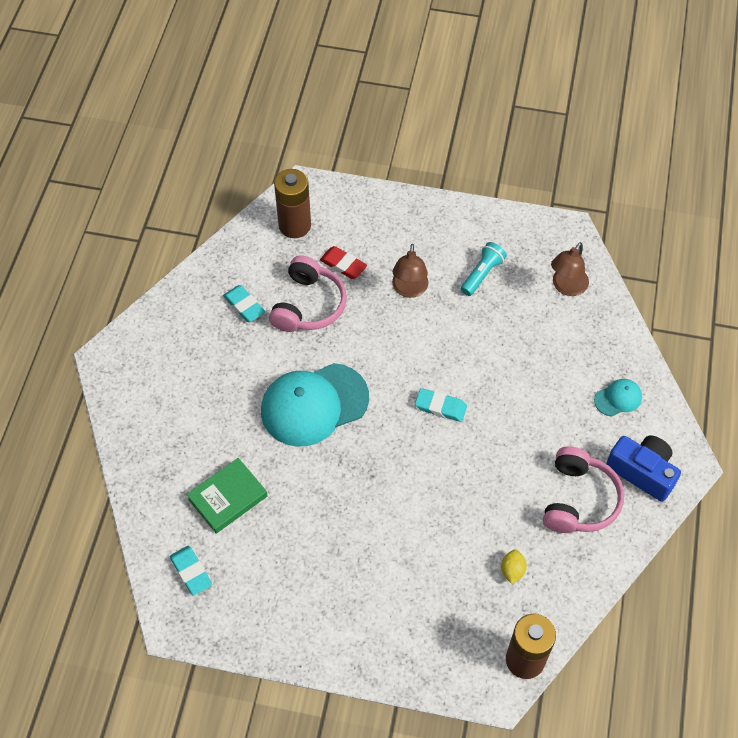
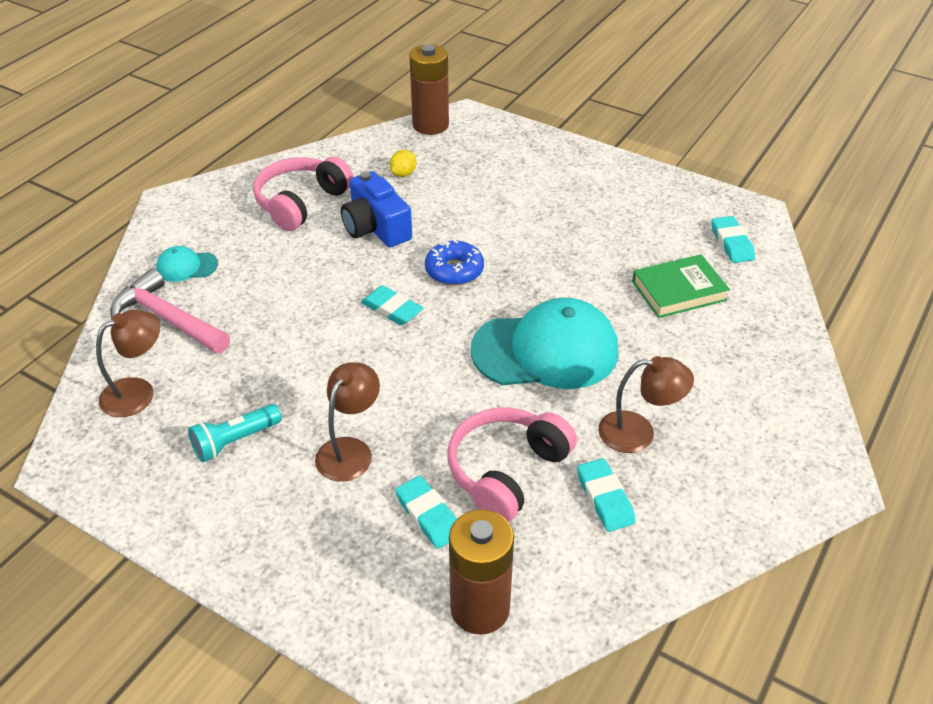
camera: 160 degrees left, 15 degrees down
red eraser [320,246,367,279] -> turquoise eraser [395,476,457,549]
blue camera [606,435,681,502] -> blue camera moved to [341,171,412,248]
none -> pink hammer [110,269,230,354]
none -> blue donut [425,240,484,285]
none -> brown lamp [598,356,694,453]

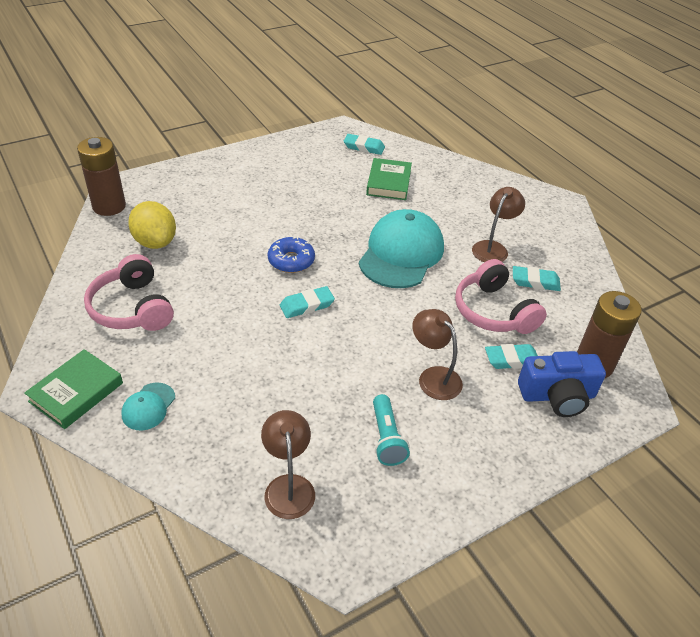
camera: 65 degrees left, 0 degrees up
pink hammer [110,269,230,354] -> none
blue camera [341,171,412,248] -> blue camera moved to [518,351,606,417]
yellow lemon [389,150,417,177] -> yellow lemon [128,201,176,249], size x1.96
none -> green book [24,349,123,429]

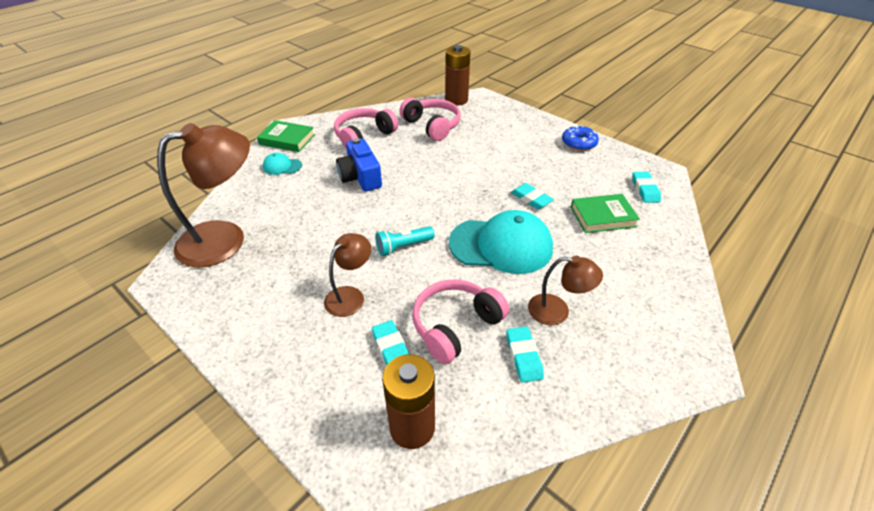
camera: 75 degrees right, 0 degrees up
yellow lemon [128,201,176,249] -> pink headphones [400,98,461,141]
brown lamp [261,410,315,519] -> brown lamp [157,123,250,268], size x1.87
blue donut [268,236,315,273] -> blue donut moved to [562,125,599,151]
turquoise eraser [280,286,335,318] -> turquoise eraser moved to [511,183,554,209]
turquoise flashlight [373,394,410,466] -> turquoise flashlight moved to [375,226,434,256]
blue camera [518,351,606,417] -> blue camera moved to [336,138,382,191]

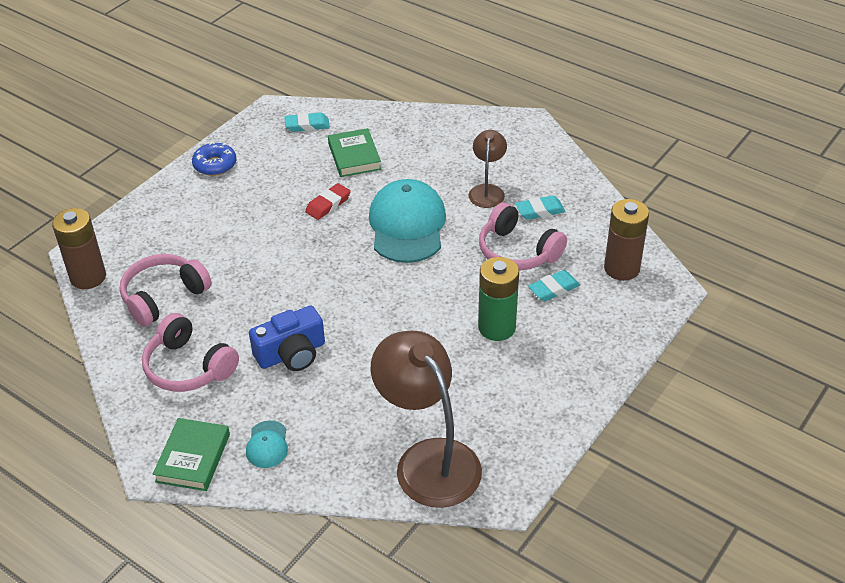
camera: 95 degrees left, 0 degrees up
brown lamp [324,233,371,317] -> green battery [478,257,519,341]
turquoise flashlight [375,226,434,256] -> none
turquoise eraser [511,183,554,209] -> red eraser [305,183,351,220]

